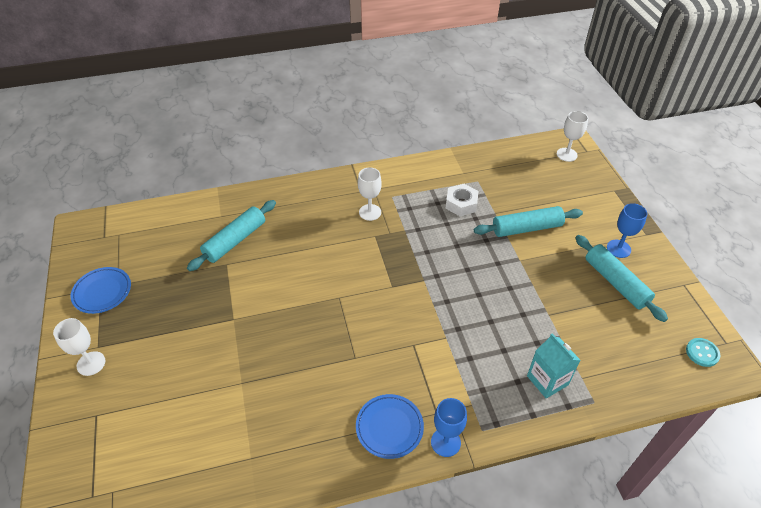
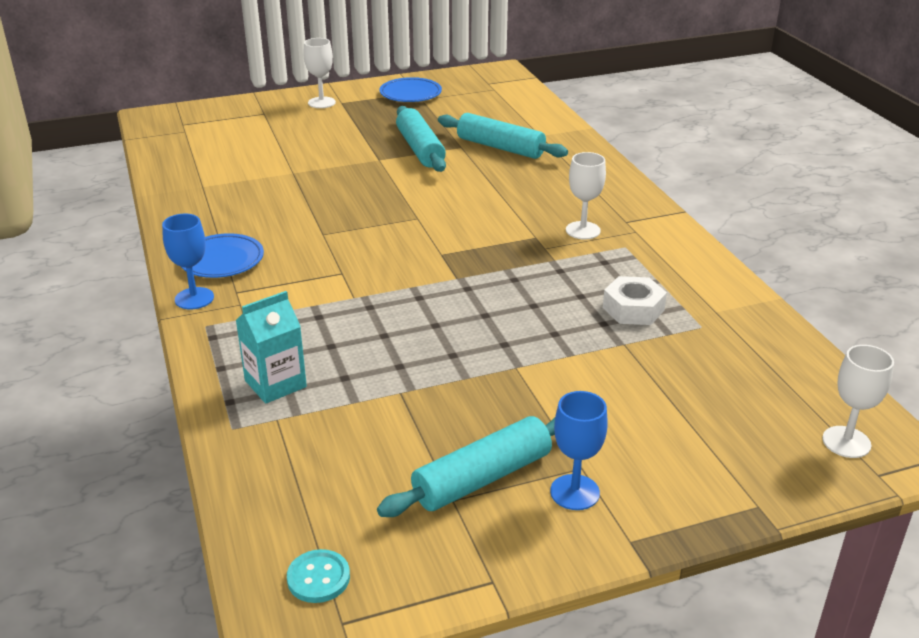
camera: 85 degrees right, 15 degrees down
turquoise rolling pin [474,206,583,237] -> turquoise rolling pin moved to [396,106,446,172]

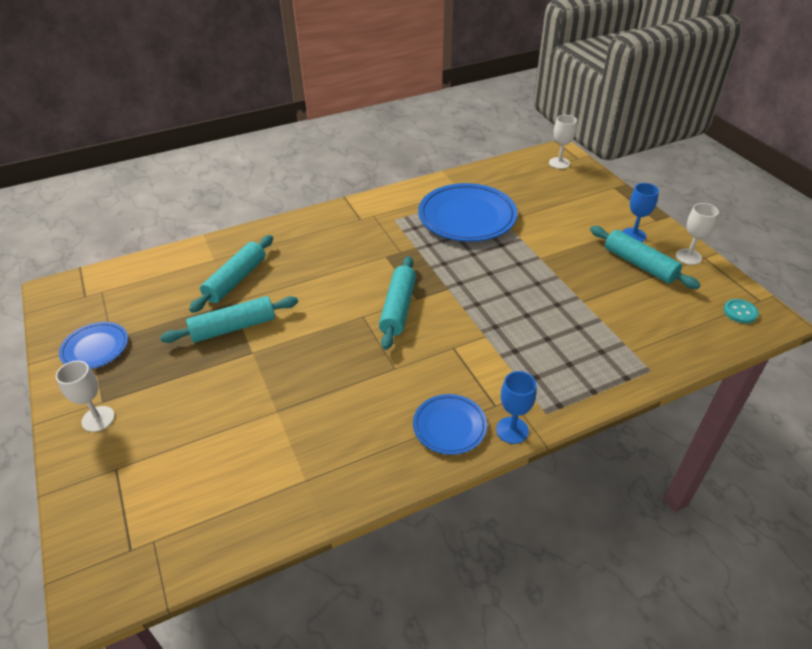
camera: 95 degrees left, 10 degrees up
turquoise carton [236,291,307,404] -> none
white goblet [566,152,606,239] -> white goblet moved to [676,203,719,265]
white nut [603,276,667,325] -> blue plate [418,183,517,242]
none -> turquoise rolling pin [379,256,416,350]

